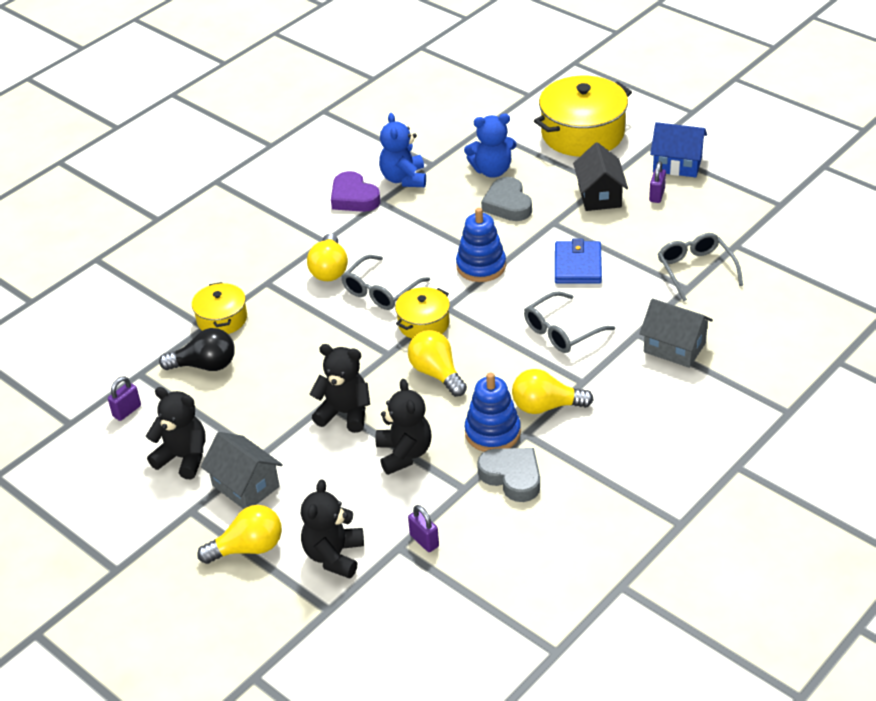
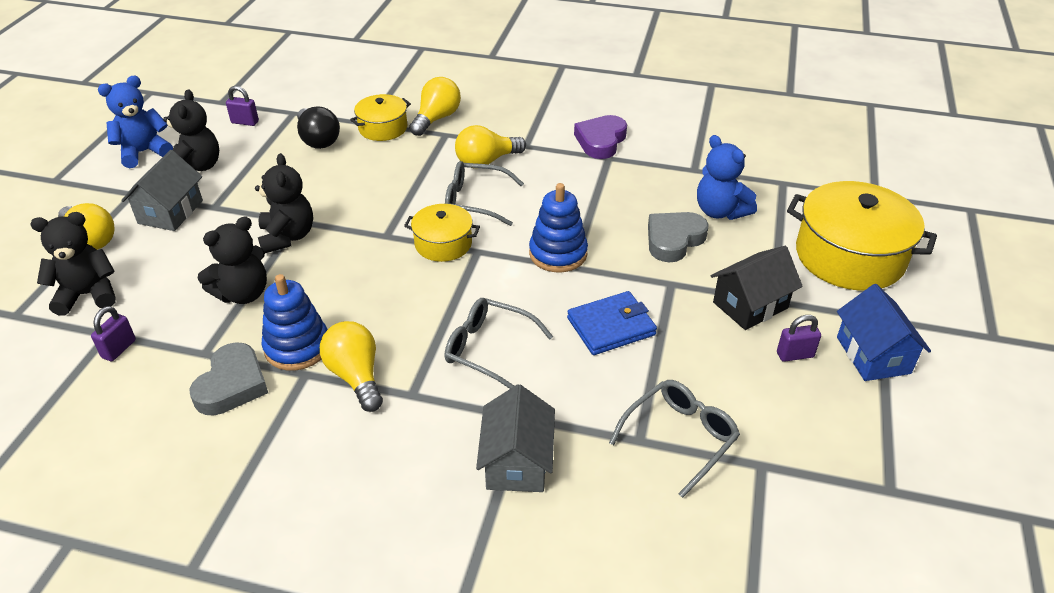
camera: 60 degrees right, 0 degrees up
blue teddy bear [379,113,426,187] -> blue teddy bear moved to [98,76,173,168]
yellow light bulb [408,330,467,397] -> yellow light bulb moved to [409,77,461,136]

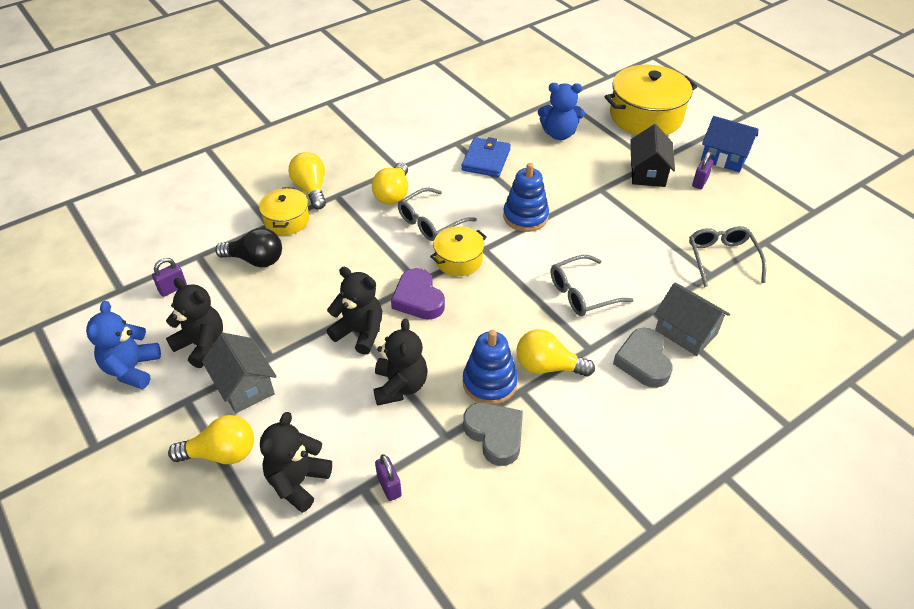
camera: 50 degrees left, 5 degrees up
blue wallet [567,291,657,355] -> blue wallet moved to [461,137,511,177]
purple heart [574,115,627,159] -> purple heart moved to [391,268,445,320]
grey heart [648,212,708,262] -> grey heart moved to [613,328,673,388]

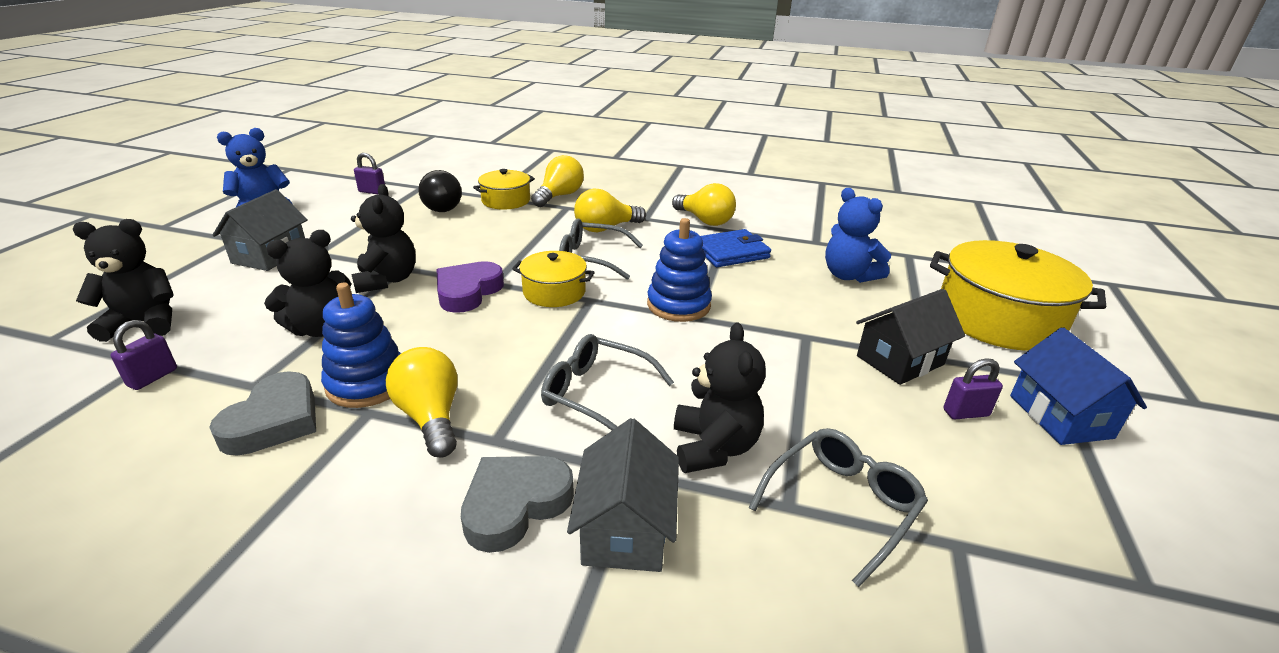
camera: 50 degrees right, 15 degrees down
black teddy bear [166,278,223,368] -> black teddy bear moved to [674,323,766,473]
yellow light bulb [168,415,254,464] -> yellow light bulb moved to [672,183,736,226]

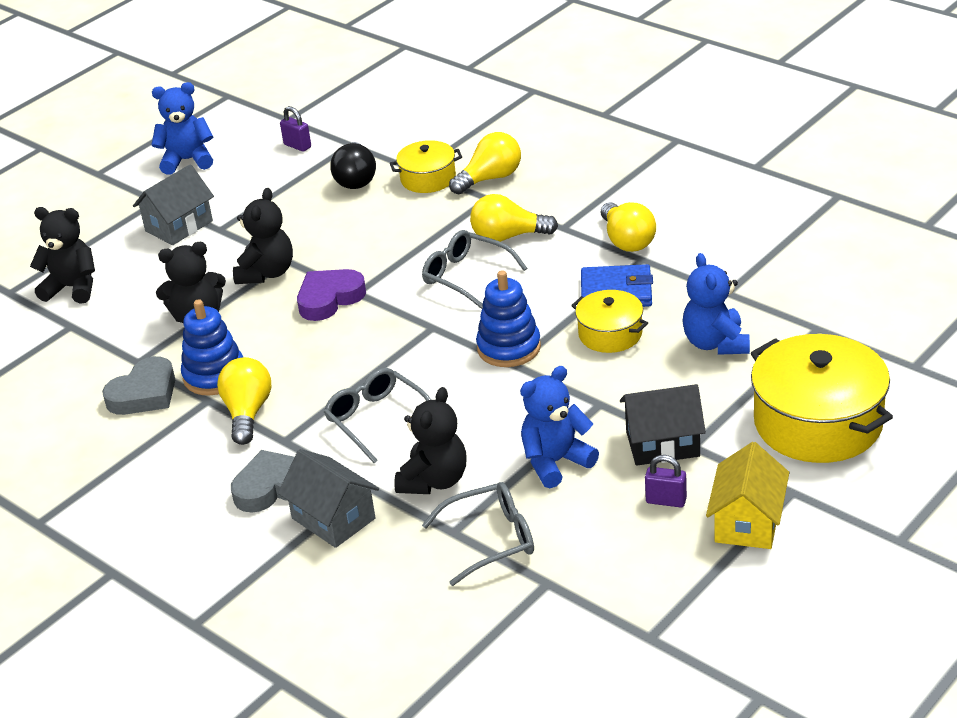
camera: 30 degrees right, 5 degrees up
purple padlock [111,320,177,390] -> none
yellow pot [512,251,595,307] -> yellow pot moved to [571,290,648,353]
grey house [567,418,679,572] -> grey house turned 75 degrees counterclockwise [278,449,379,548]
blue house [1010,327,1147,445] -> yellow house [706,442,789,549]
none -> blue teddy bear [520,366,599,488]

